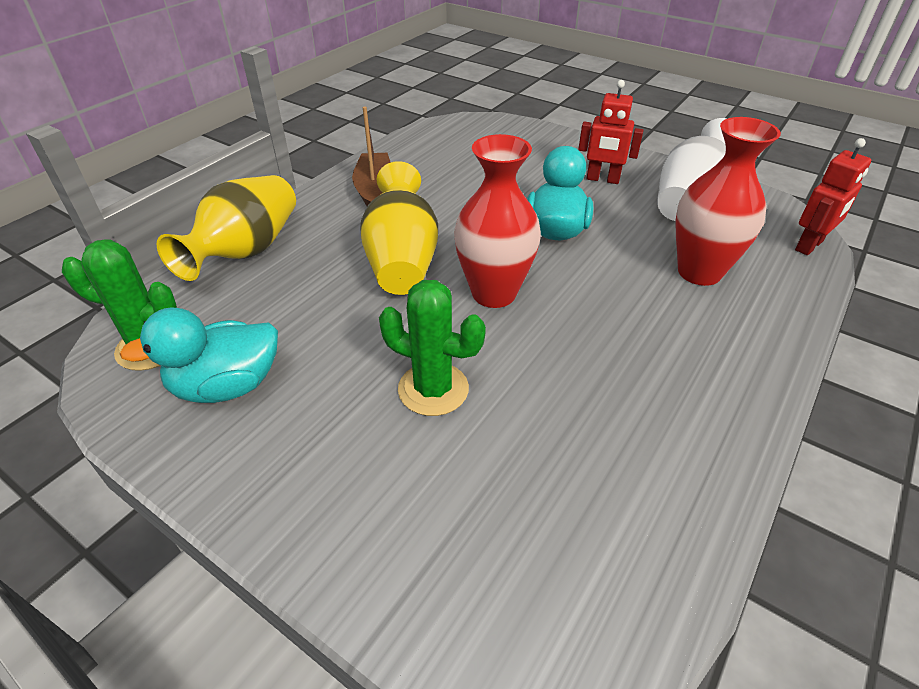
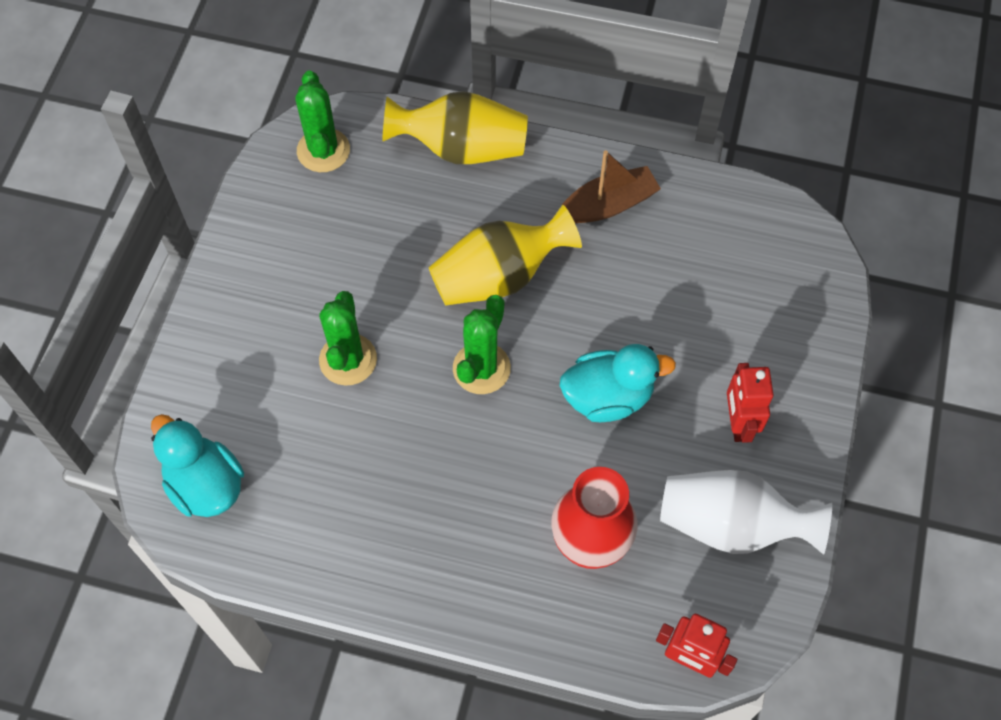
camera: 70 degrees right, 20 degrees up
turquoise duck [120,307,278,403] -> turquoise duck moved to [151,414,244,517]
red vase [454,134,541,308] -> green cactus [453,295,511,394]

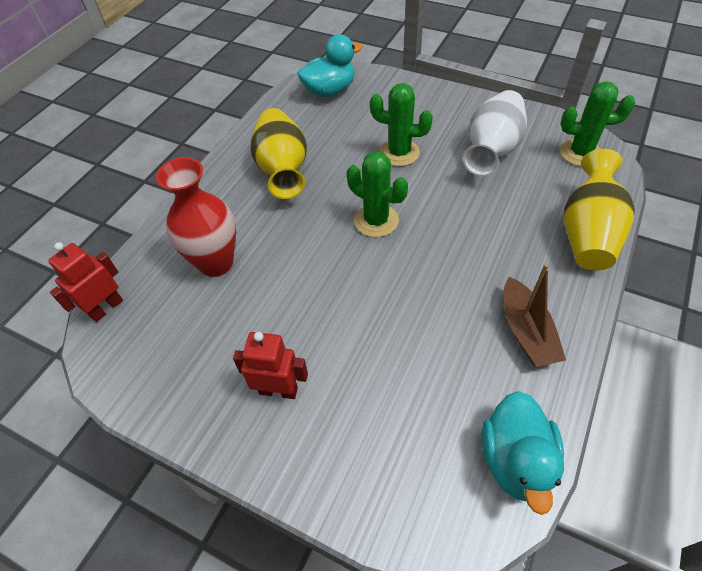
camera: 105 degrees right, 10 degrees down
yellow vase [429,205,582,305] -> yellow vase moved to [251,108,307,199]
turquoise duck [560,344,676,422] -> turquoise duck moved to [482,391,564,515]
white vase [660,470,832,555] -> white vase moved to [463,90,527,176]

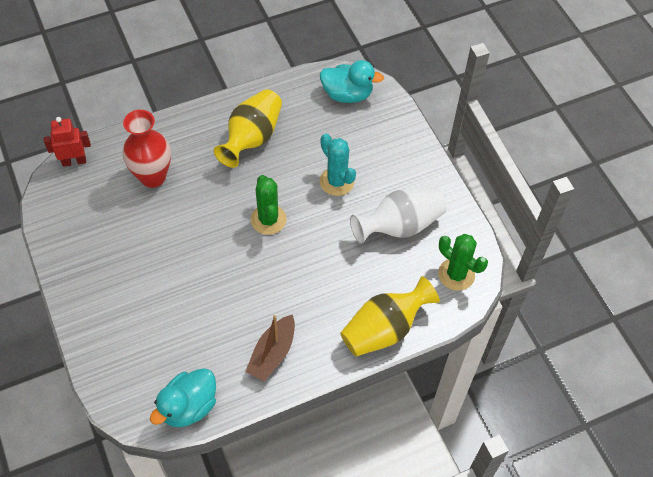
camera: 35 degrees right, 5 degrees up
red robot [233,332,308,399] -> none
green cactus [370,83,433,166] -> turquoise cactus [320,134,356,196]

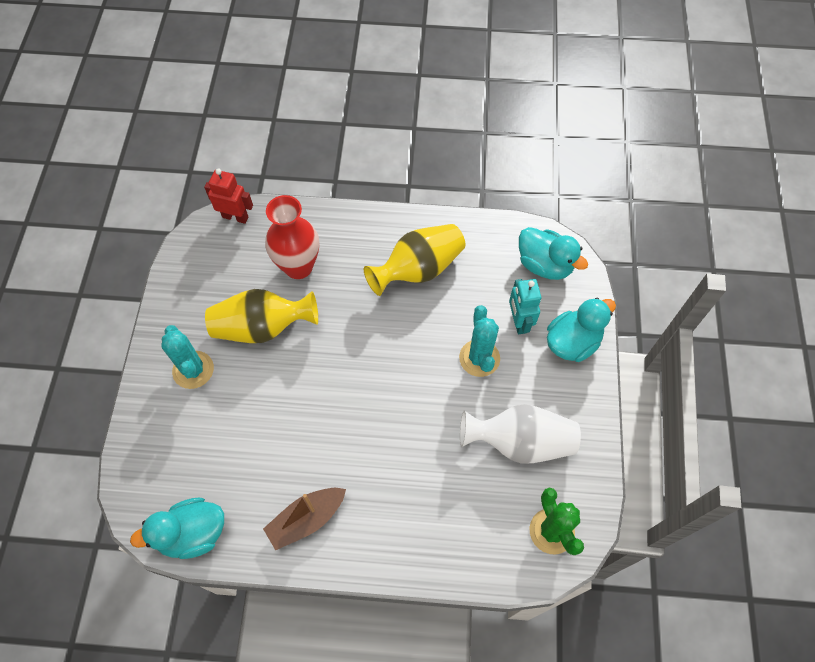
camera: 30 degrees right, 5 degrees up
green cactus [251,175,287,235] -> none
yellow vase [340,276,440,357] -> yellow vase moved to [205,289,318,343]
none -> turquoise cactus [161,325,214,389]
none -> turquoise robot [509,279,541,334]
none -> turquoise duck [547,298,616,362]

